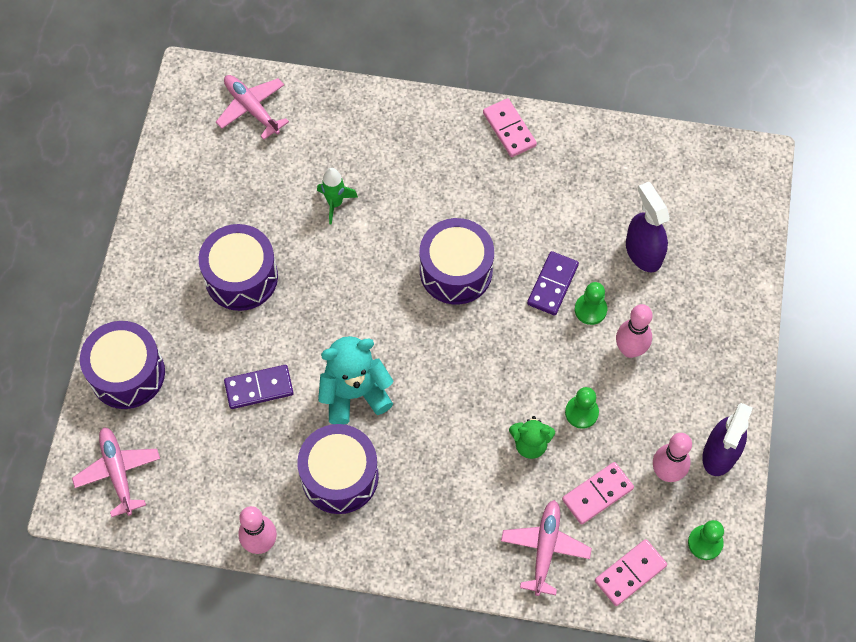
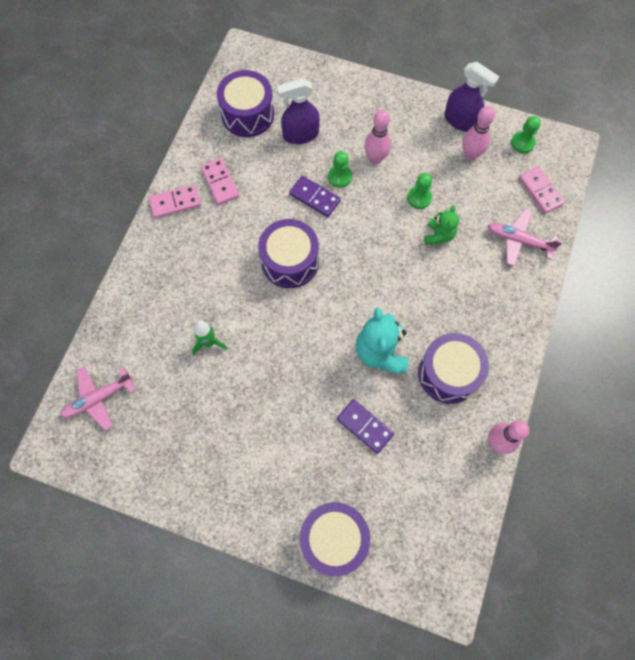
camera: 80 degrees left, 5 degrees up
pink plane [72,427,160,517] -> none
purple drum [199,224,278,311] -> purple drum moved to [217,70,274,137]
purple domino [224,365,294,409] -> purple domino turned 45 degrees counterclockwise [337,399,394,454]
pink domino [562,462,634,525] -> pink domino moved to [201,158,240,205]

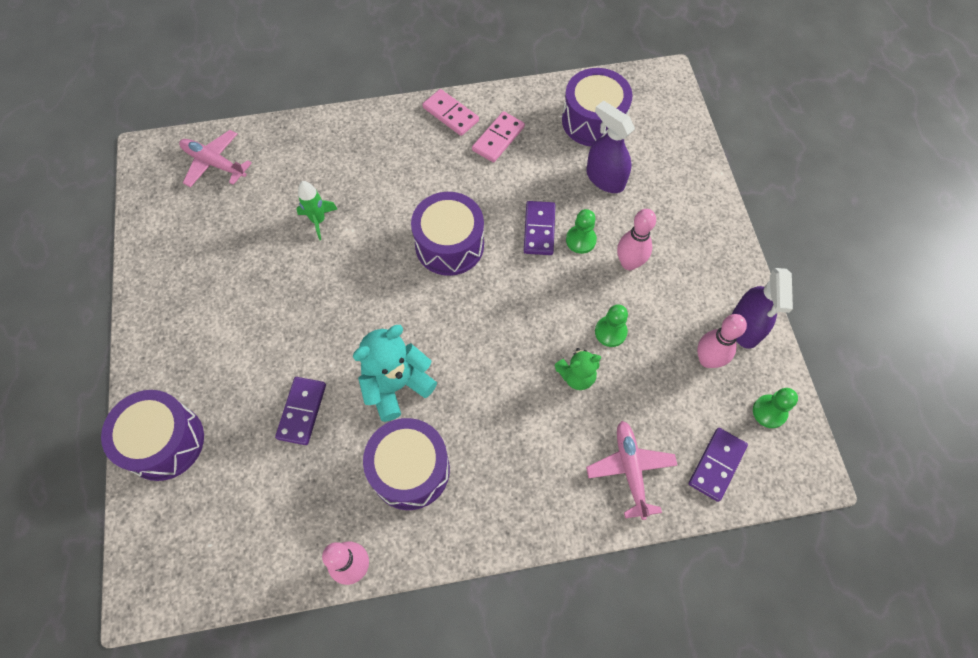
camera: 60 degrees right, 5 degrees down
pink domino [519,166,565,214] -> purple domino [689,428,748,502]

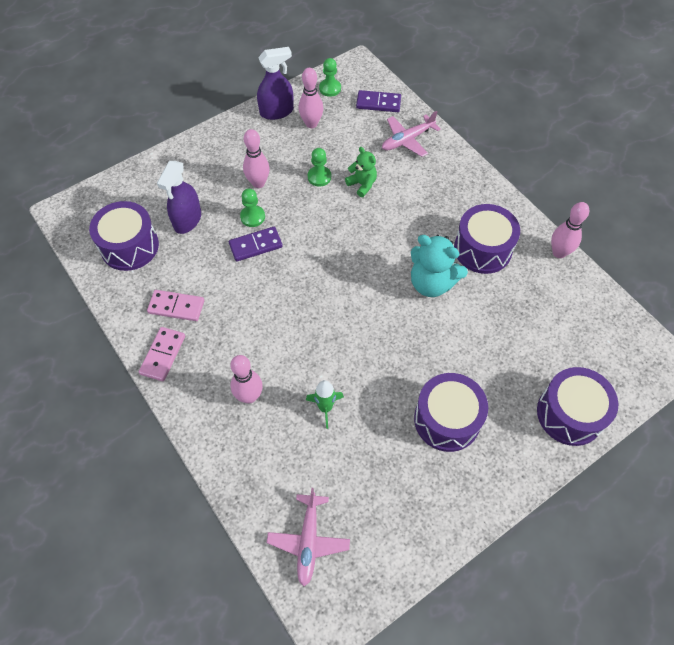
camera: 115 degrees left, 5 degrees down
purple domino [275,377,326,445] -> none
purple drum [411,192,484,276] -> purple drum moved to [414,373,488,452]
none -> pink bowling pin [230,355,263,404]

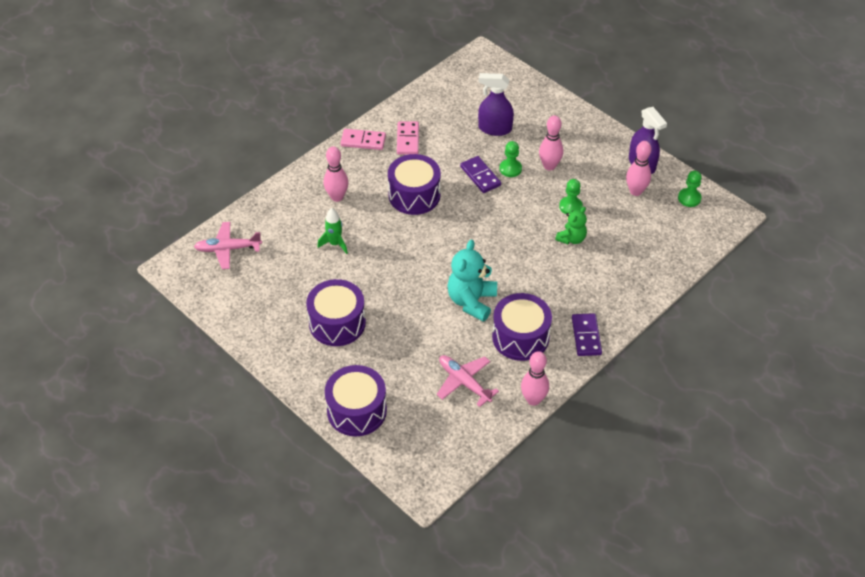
camera: 80 degrees right, 10 degrees down
purple drum [89,201,159,271] -> purple drum moved to [388,154,441,215]
purple domino [356,90,401,112] -> purple domino moved to [572,313,602,356]
pink plane [382,111,441,157] -> pink plane moved to [437,355,499,407]

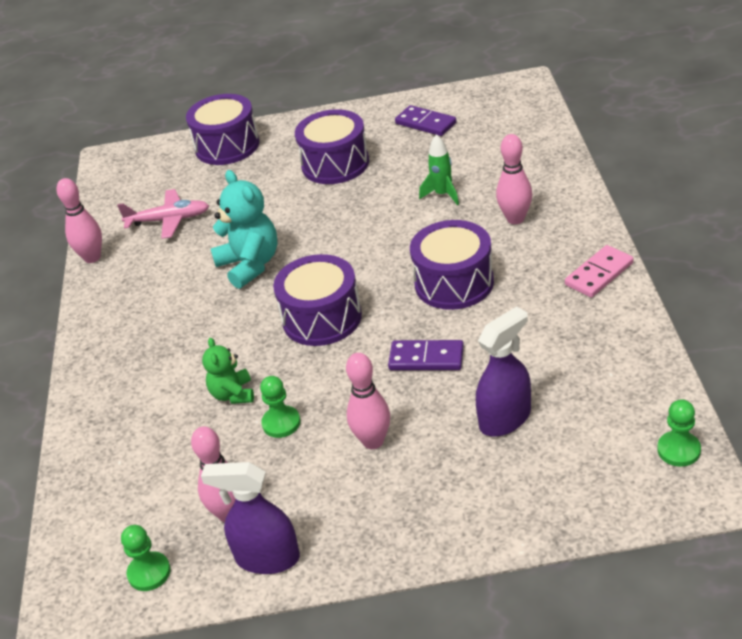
camera: 135 degrees right, 10 degrees down
pink plane [194,222,262,269] -> none
pink domino [397,121,419,155] -> none
purple drum [492,293,552,361] -> purple drum moved to [273,254,362,346]
green pawn [500,141,522,177] -> green pawn moved to [657,399,701,467]
purple domino [572,313,602,356] -> purple domino moved to [395,105,457,136]

